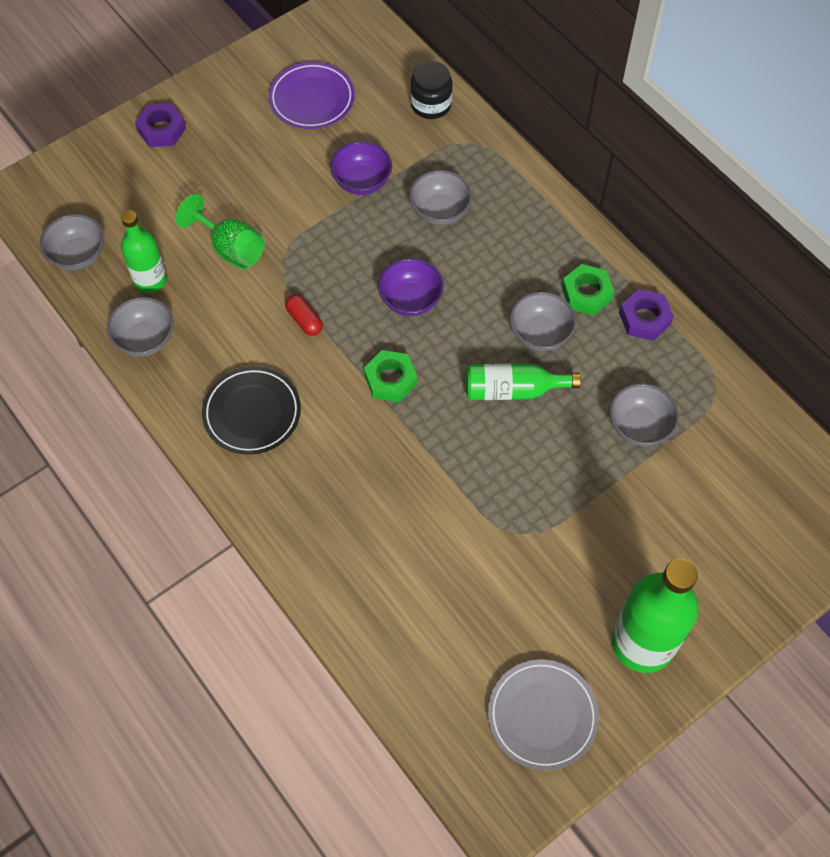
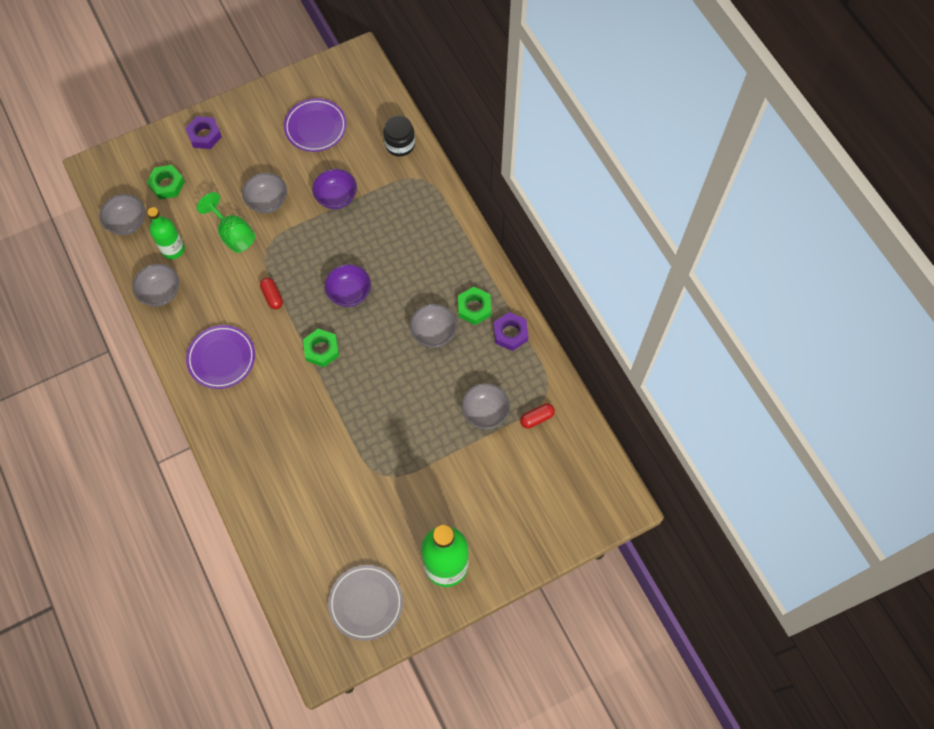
camera: 10 degrees right, 5 degrees up
black plate [202,366,301,454] -> purple plate [186,325,255,389]
grey bowl [409,170,472,225] -> grey bowl moved to [242,173,287,213]
green bottle [466,363,581,400] -> none
none -> green nut [147,165,185,199]
none -> red capsule [520,403,555,429]

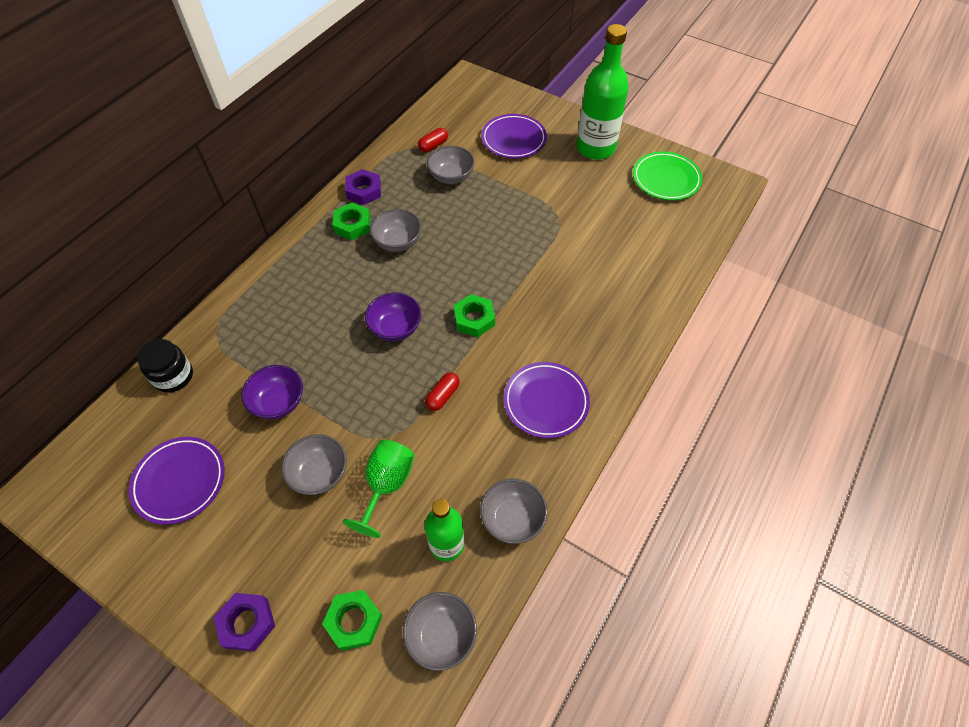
camera: 120 degrees left, 10 degrees down
grey plate [328,565,403,641] -> green plate [633,152,702,200]
red capsule [520,403,555,429] -> red capsule turned 75 degrees counterclockwise [418,128,448,152]
none -> purple plate [481,114,547,158]

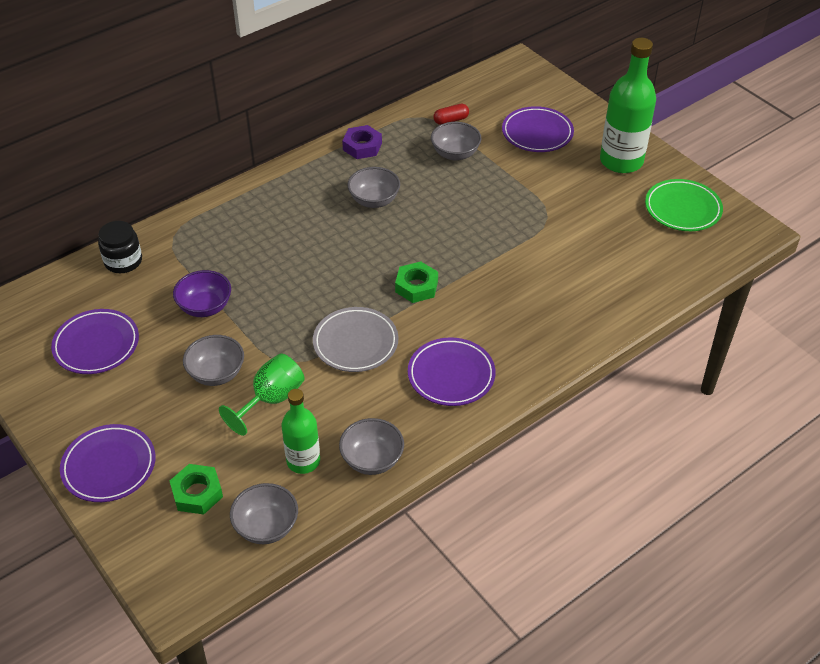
camera: 20 degrees right, 10 degrees down
purple nut [213,593,275,652] -> purple plate [60,424,155,502]
green nut [332,203,371,240] -> none
purple bowl [365,292,421,341] -> none
red capsule [425,373,460,411] -> grey plate [313,307,398,372]

